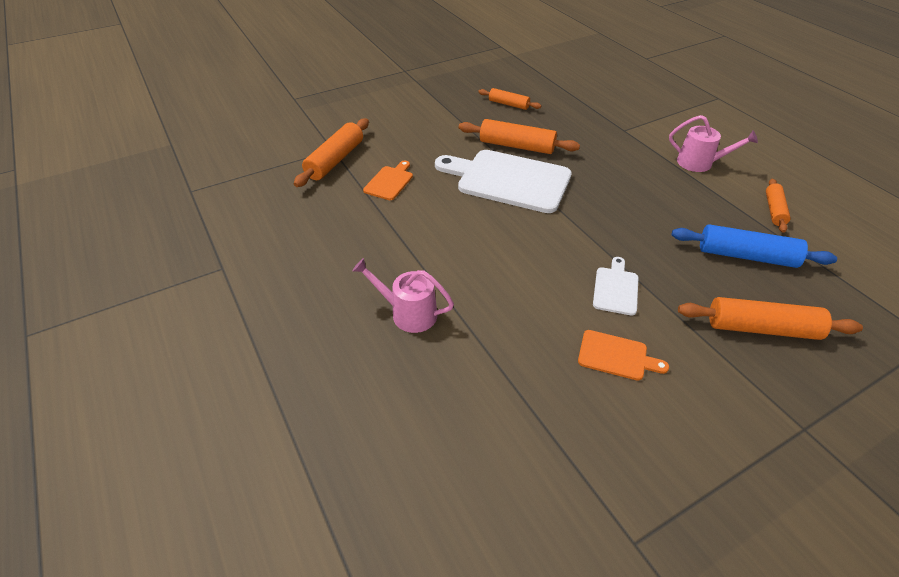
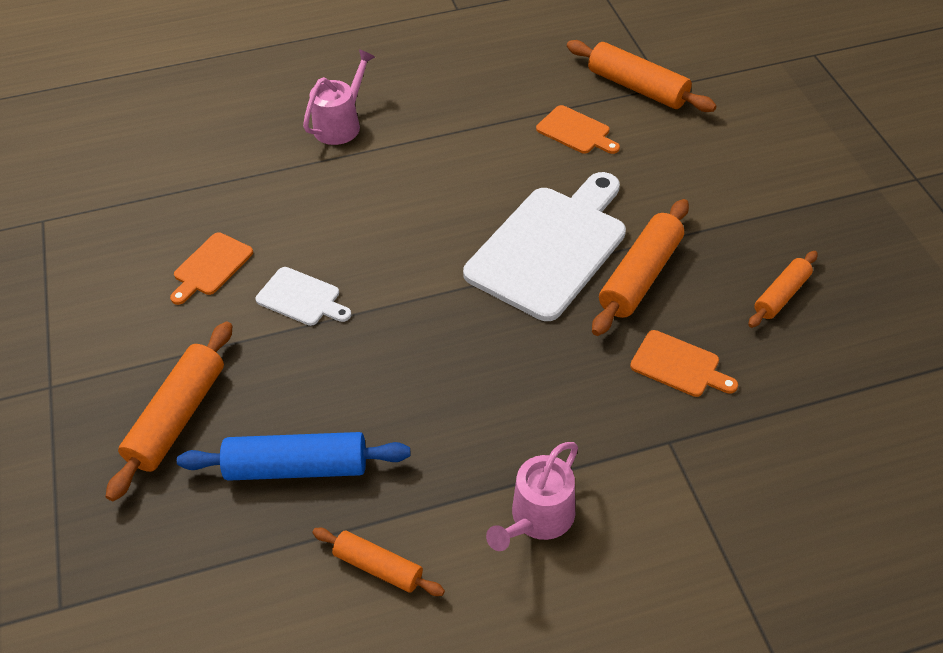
camera: 105 degrees right, 5 degrees up
blue rolling pin [672,224,837,268] -> blue rolling pin turned 60 degrees clockwise [177,432,410,481]
none -> orange cutting board [630,330,738,397]

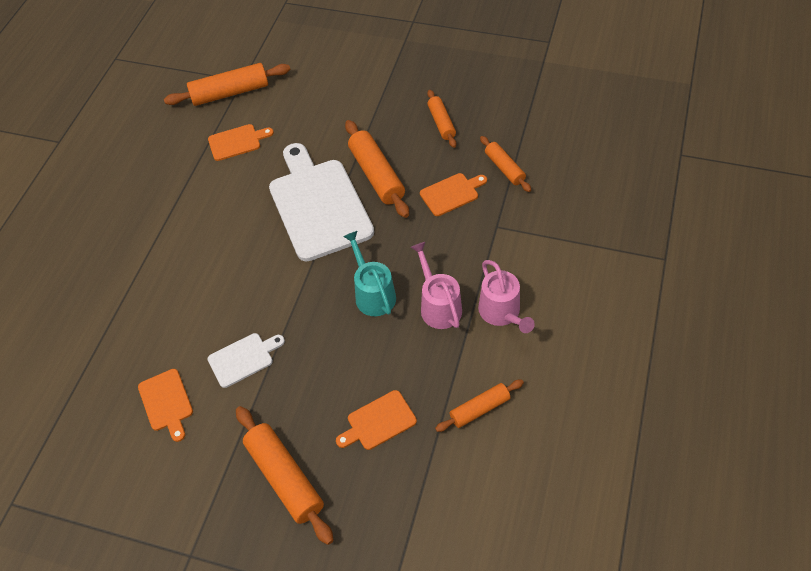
camera: 55 degrees left, 5 degrees up
blue rolling pin [177,432,410,481] -> orange cutting board [336,390,417,450]
pink watering can [303,49,375,145] -> pink watering can moved to [411,242,462,329]
none -> turquoise watering can [343,231,396,316]
none -> orange rolling pin [480,136,531,192]

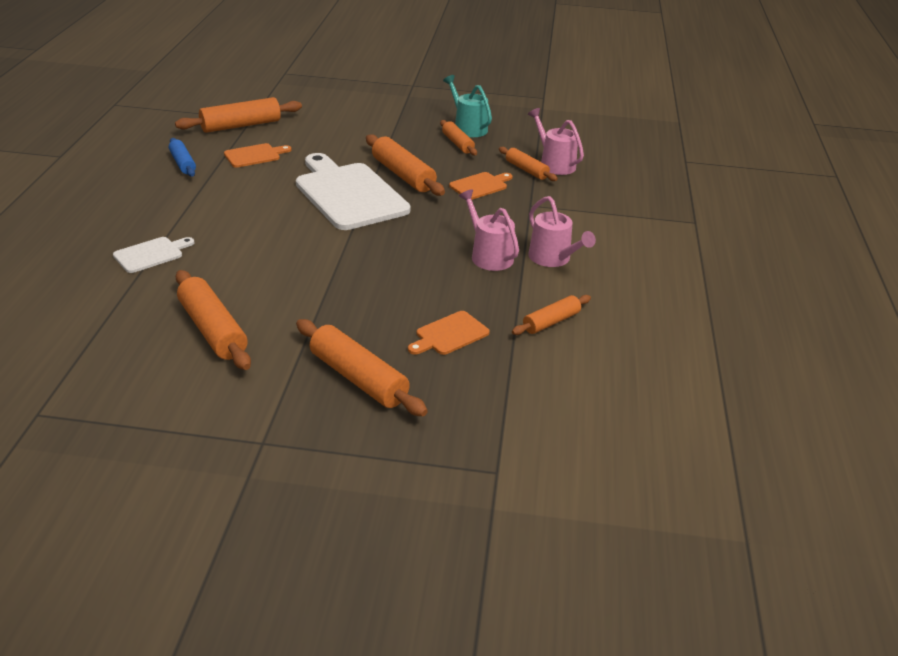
camera: 15 degrees left, 20 degrees down
orange cutting board [138,369,193,442] -> orange rolling pin [176,270,251,370]
white cutting board [208,333,285,388] -> white cutting board moved to [113,237,195,273]
turquoise watering can [343,231,396,316] -> turquoise watering can moved to [443,75,492,137]
none -> blue rolling pin [169,138,196,177]
none -> pink watering can [528,108,584,175]

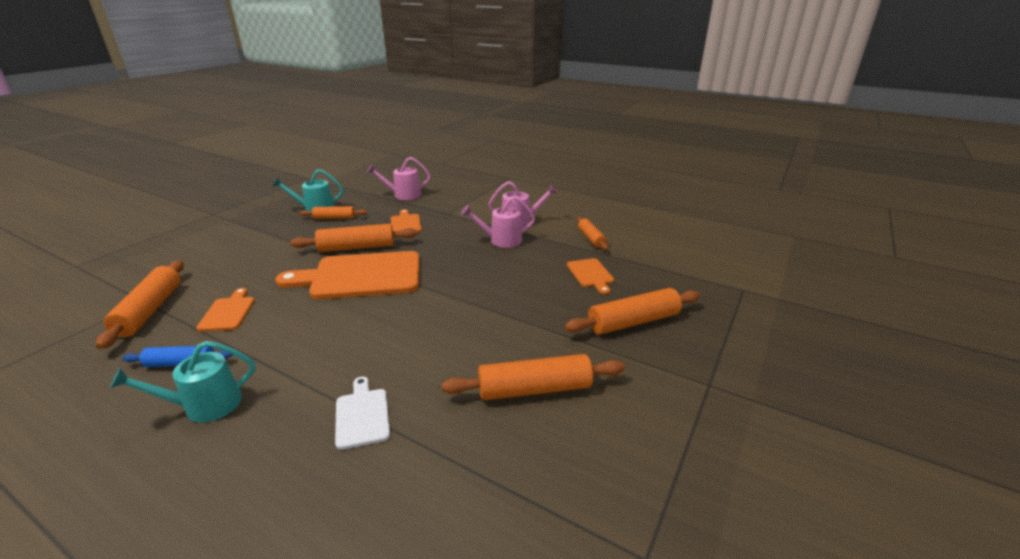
camera: 65 degrees left, 5 degrees down
white cutting board [296,153,411,230] -> orange cutting board [275,251,420,299]
orange rolling pin [499,147,558,181] -> none
none -> turquoise watering can [110,341,255,423]

